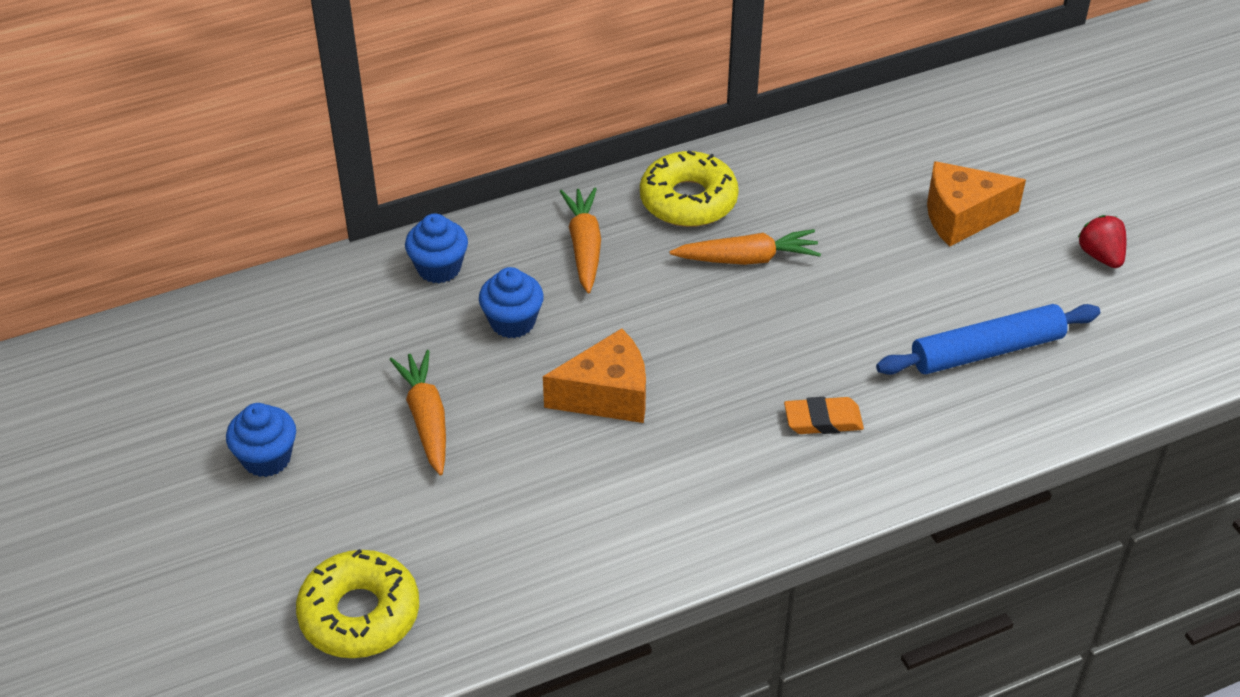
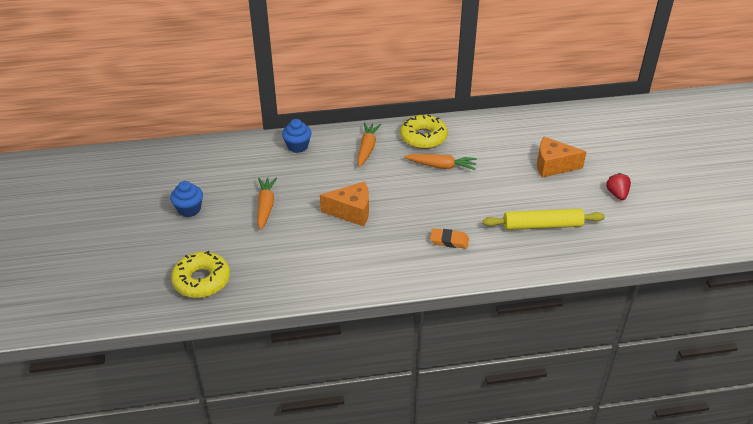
camera: 15 degrees right, 5 degrees down
blue cupcake [479,267,544,338] -> none
blue rolling pin [876,304,1100,375] -> yellow rolling pin [483,209,605,230]

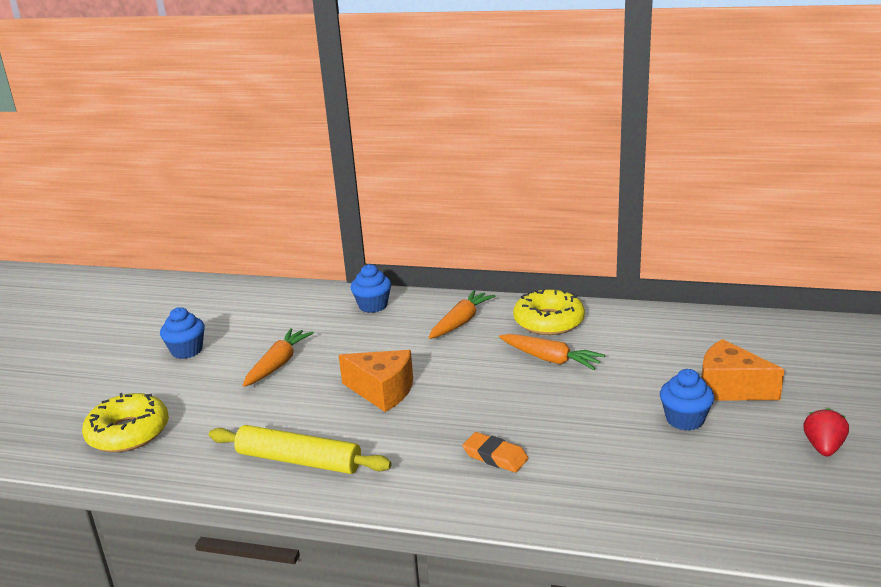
camera: 25 degrees right, 15 degrees down
yellow rolling pin [483,209,605,230] -> yellow rolling pin moved to [209,425,392,474]
none -> blue cupcake [660,369,714,431]

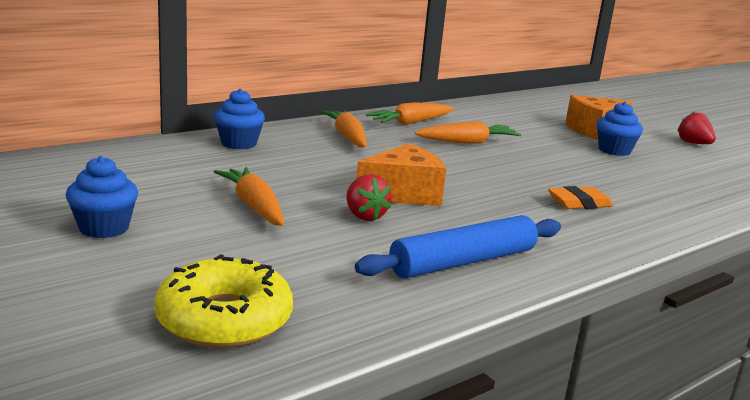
camera: 55 degrees left, 5 degrees down
yellow rolling pin [209,425,392,474] -> blue rolling pin [355,215,561,278]
yellow donut [513,289,585,335] -> orange carrot [366,102,454,125]
none -> red strawberry [346,174,392,221]

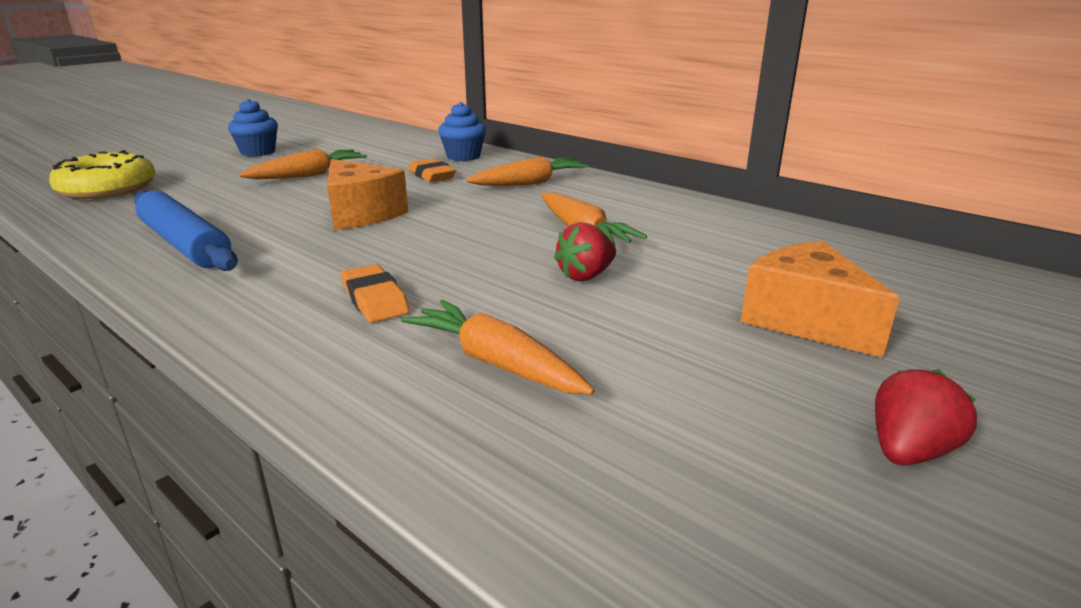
camera: 80 degrees right, 5 degrees up
red strawberry [346,174,392,221] -> red strawberry moved to [554,222,616,281]
orange carrot [366,102,454,125] -> orange carrot moved to [401,299,595,394]
blue cupcake [597,102,643,156] -> none
none -> orange eraser [408,158,455,182]

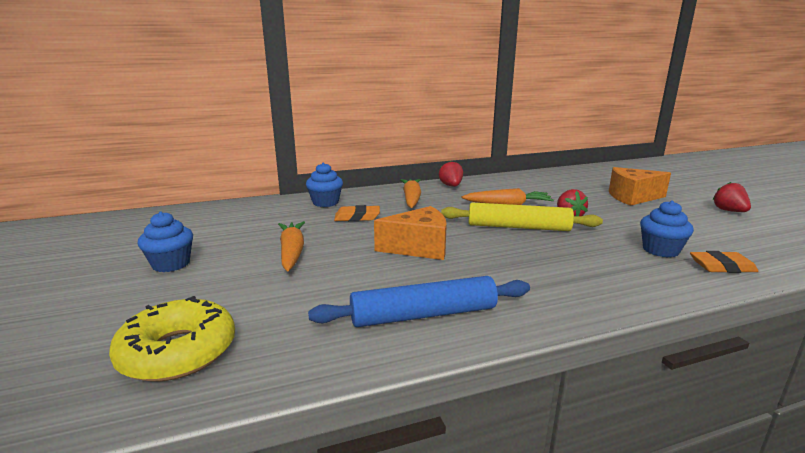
camera: 60 degrees left, 5 degrees down
orange eraser [341,264,409,323] -> orange eraser moved to [690,251,759,273]
orange carrot [401,299,595,394] -> blue cupcake [640,200,694,258]
none -> red strawberry [439,161,463,187]
none -> yellow rolling pin [441,202,603,231]

